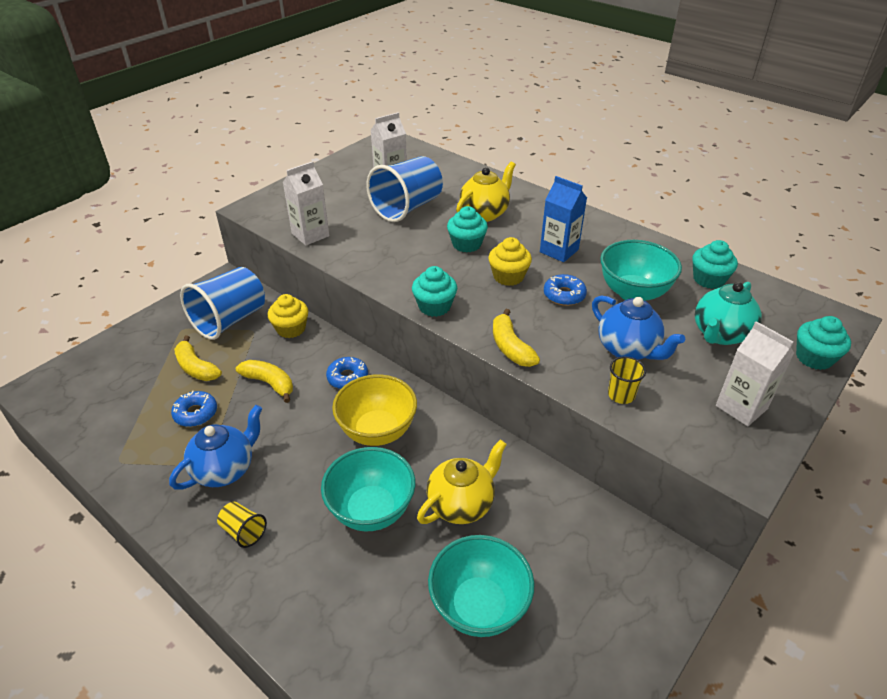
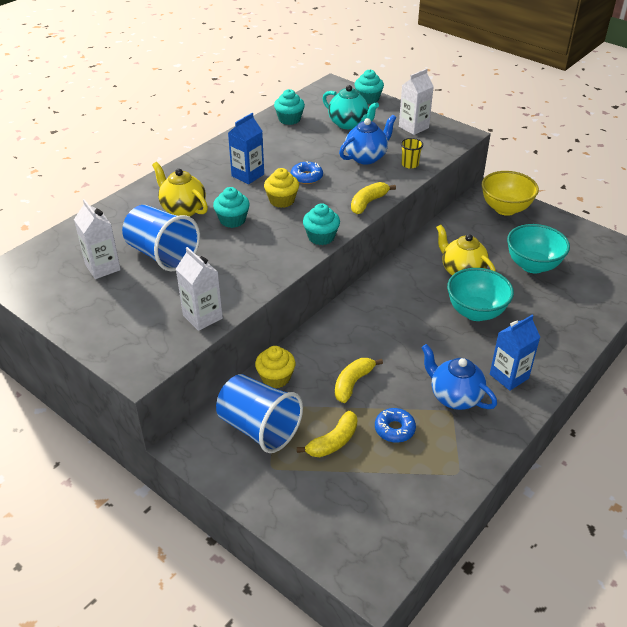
camera: 90 degrees left, 0 degrees up
yellow cup [217,502,267,548] -> blue carton [490,315,540,391]
blue donut [326,357,368,389] -> none
yellow bowl [332,374,417,446] -> yellow bowl moved to [482,171,539,216]
yellow banana [493,309,540,367] -> yellow banana turned 150 degrees clockwise [351,182,396,214]
turquoise bowl [600,240,682,301] -> none

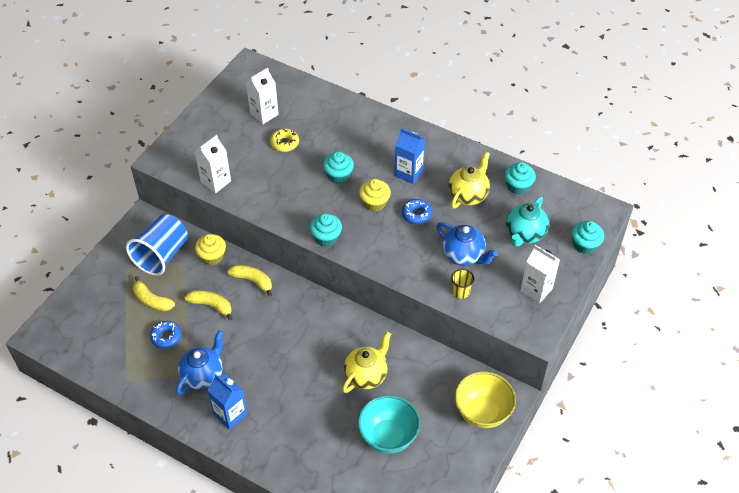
camera: 80 degrees right, 10 degrees up
blue cup [122,205,200,272] -> yellow donut [270,129,299,152]
yellow teapot [152,162,208,217] -> yellow teapot moved to [448,152,490,209]
yellow banana [351,182,396,214] -> yellow banana moved to [227,265,272,297]
turquoise bowl [447,268,514,321] -> none

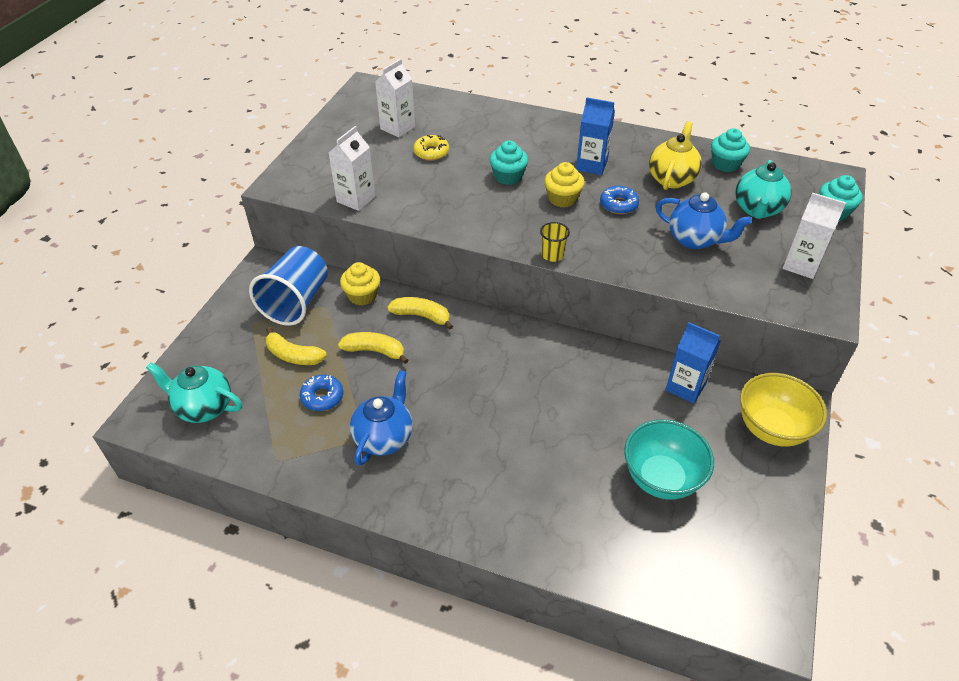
camera: 10 degrees left, 5 degrees down
blue carton [207,374,247,430] -> blue carton moved to [666,322,721,404]
turquoise cupcake [310,213,342,247] -> none
yellow teapot [342,332,391,393] -> none
yellow cup [451,269,474,299] -> yellow cup moved to [540,222,570,262]
none -> turquoise teapot [146,362,242,423]

